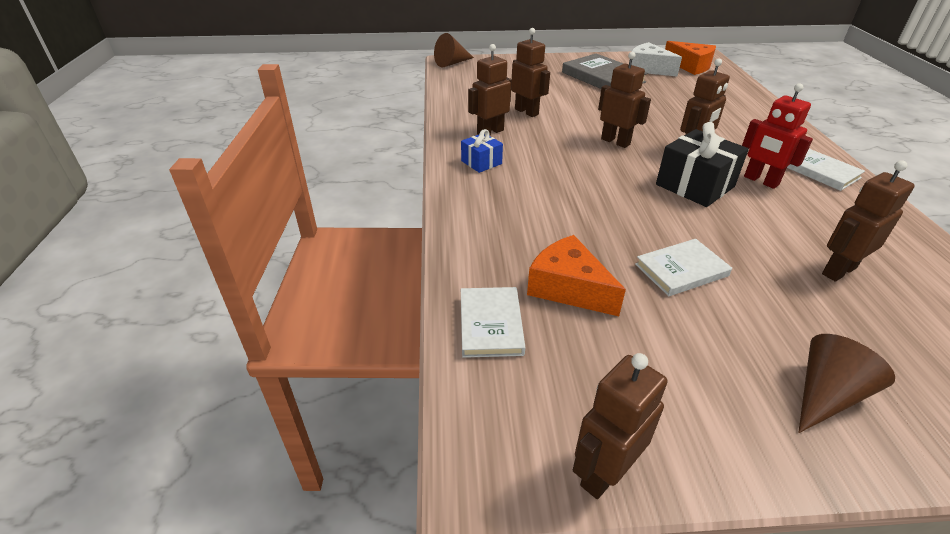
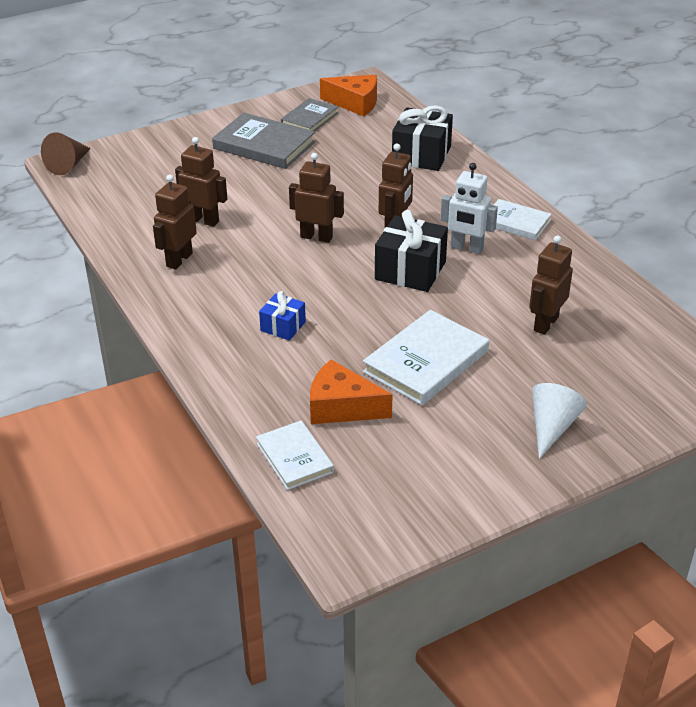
camera: 25 degrees left, 0 degrees up
blue gift [461,129,503,173] -> blue gift moved to [259,291,306,341]
brown robot [573,353,667,499] -> none
white cheese [629,42,682,76] -> grey book [281,98,338,131]
white book [635,239,732,296] -> white book [363,310,489,405], size x1.62
red robot [742,83,813,189] -> white robot [441,163,498,254]
brown cone [798,334,895,433] -> white cone [532,383,587,459]
none -> black gift [392,105,453,171]

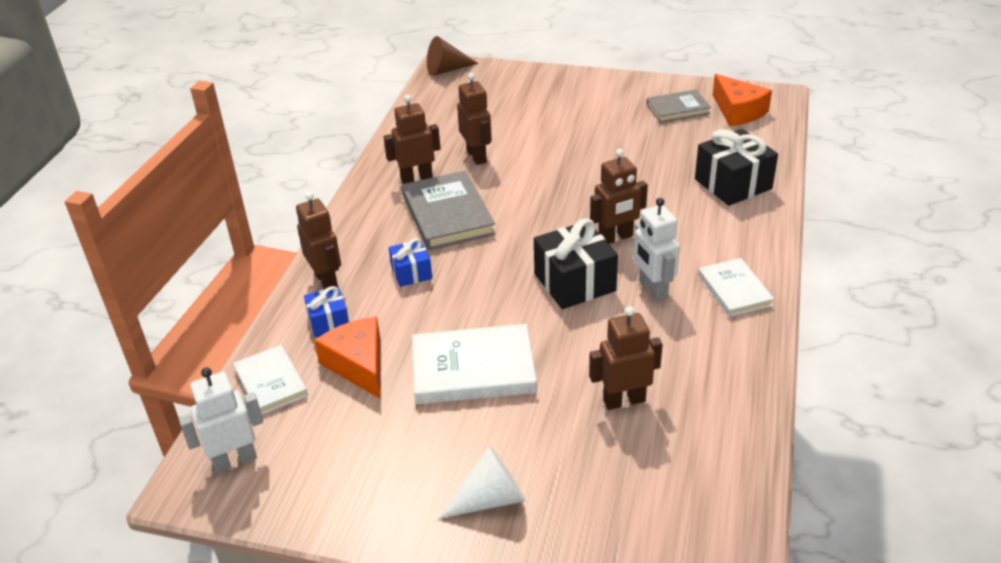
camera: 45 degrees right, 0 degrees up
grey book [212,113,315,169] -> grey book moved to [402,171,496,250]
white book [256,421,334,490] -> white book turned 45 degrees counterclockwise [233,345,308,415]
brown robot [289,153,344,243] -> brown robot moved to [296,192,341,290]
none -> white robot [179,367,263,474]
none -> blue gift [304,286,349,338]

